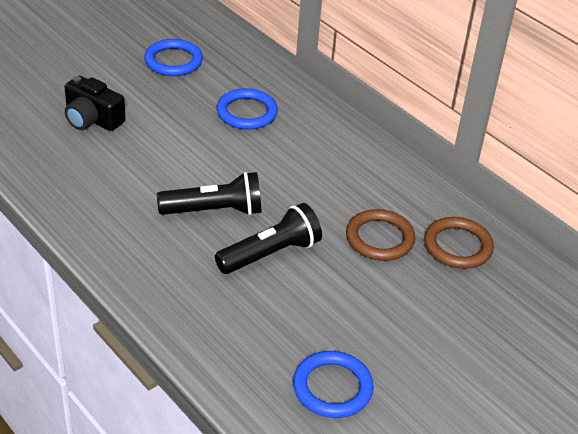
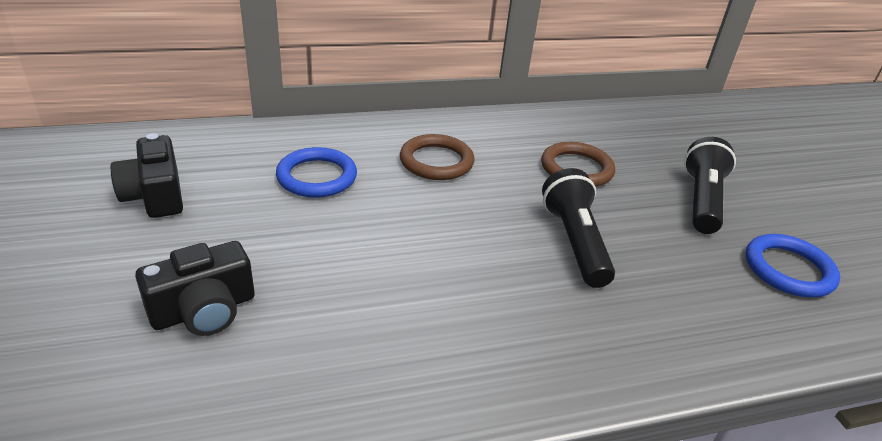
camera: 65 degrees left, 5 degrees down
blue ring [144,39,203,76] -> black camera [111,133,183,218]
black flashlight [157,172,261,216] -> black flashlight moved to [684,137,736,234]
brown ring [424,217,494,269] -> brown ring moved to [400,134,474,180]

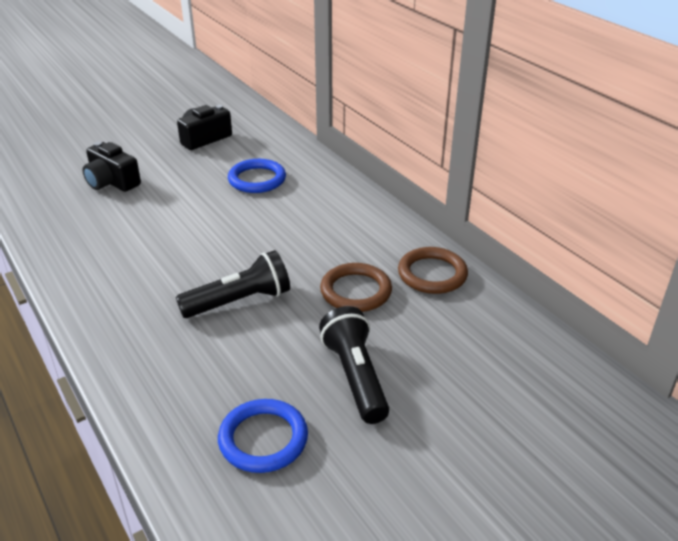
camera: 75 degrees right, 0 degrees up
brown ring [400,134,474,180] -> brown ring moved to [398,247,468,294]
black flashlight [684,137,736,234] -> black flashlight turned 105 degrees counterclockwise [319,306,389,424]

